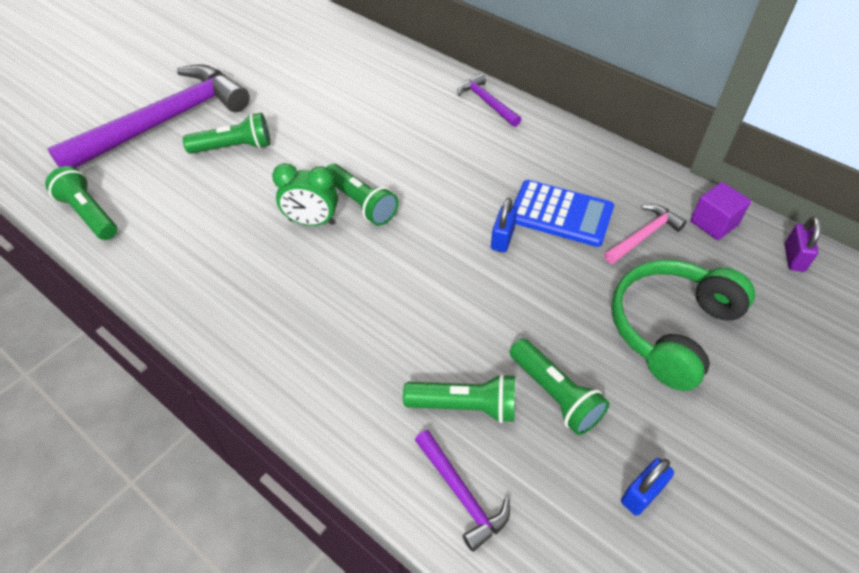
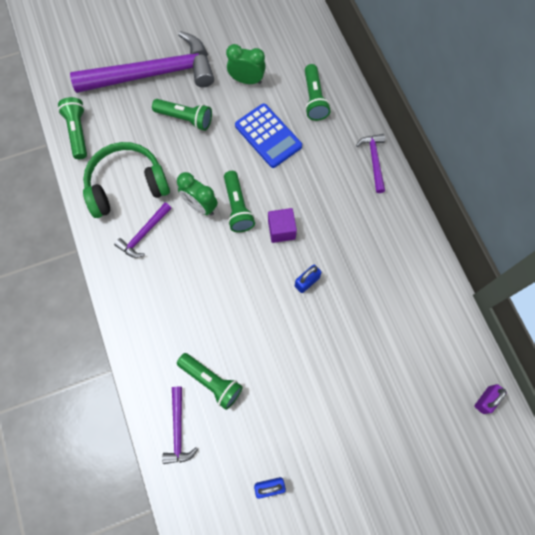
camera: 30 degrees right, 20 degrees up
green flashlight [510,339,609,435] -> green flashlight moved to [305,64,331,121]
blue calculator [512,180,614,247] -> blue calculator moved to [235,104,302,168]
pink hammer [604,204,687,264] -> none
green headphones [611,260,755,391] -> green headphones moved to [83,142,170,218]
purple cube [690,182,751,240] -> purple cube moved to [268,208,297,243]
none -> purple hammer [114,202,172,258]
none -> green clock [226,44,266,84]

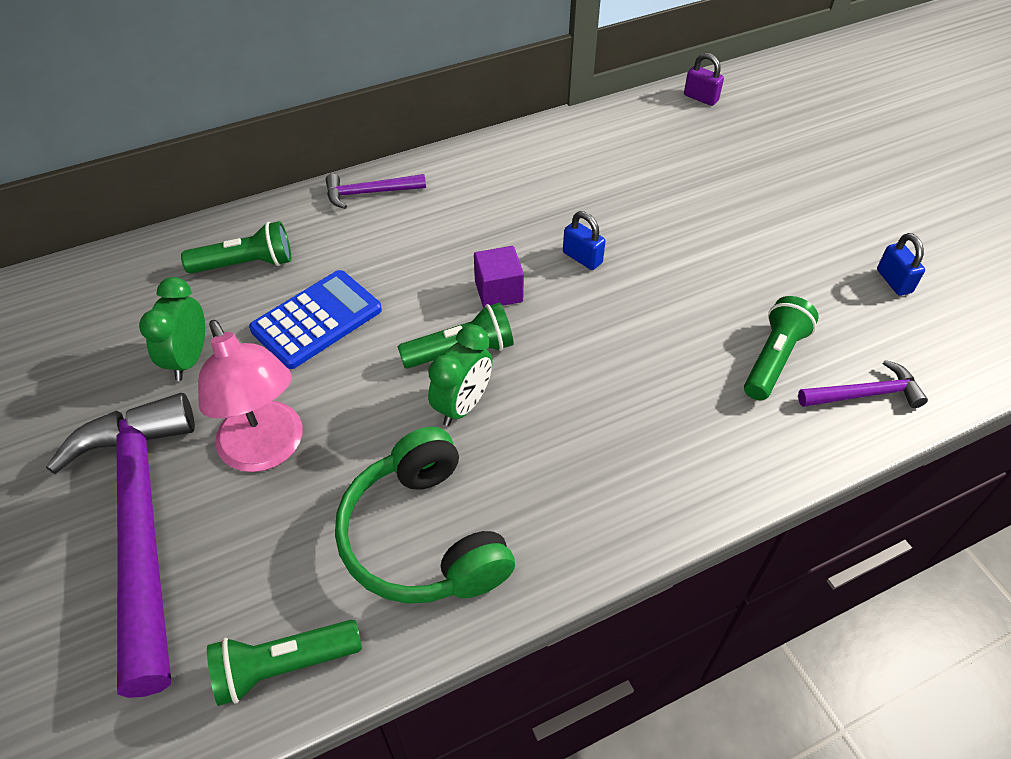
camera: 95 degrees left, 20 degrees down
purple hammer [114,202,172,258] -> none
green flashlight [152,99,212,131] -> pink lamp [198,320,303,472]

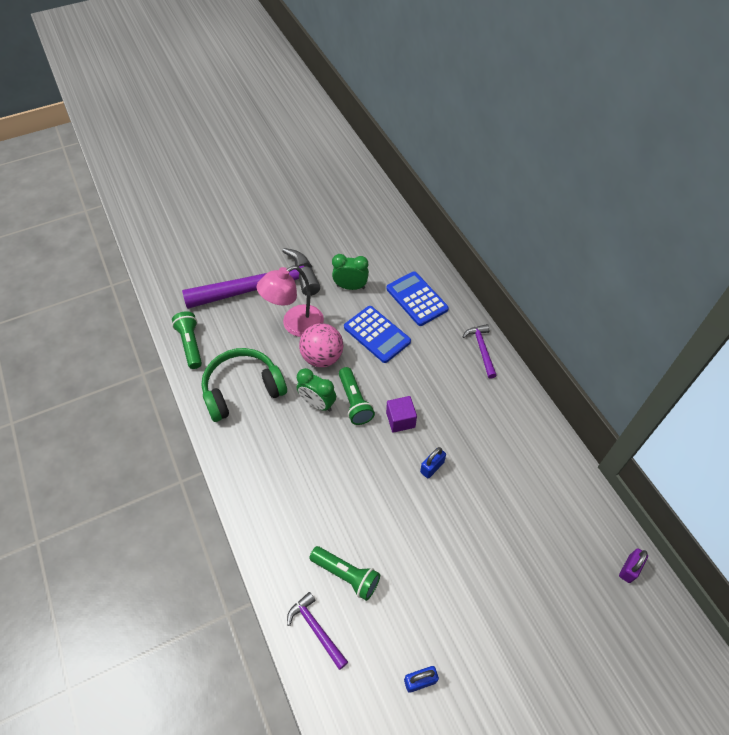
camera: 90 degrees right, 5 degrees up
green flashlight [181,221,291,274] -> blue calculator [386,271,449,326]
purple hammer [798,360,928,408] -> purple hammer turned 150 degrees clockwise [287,592,348,670]
none -> pink ball [299,323,343,367]

